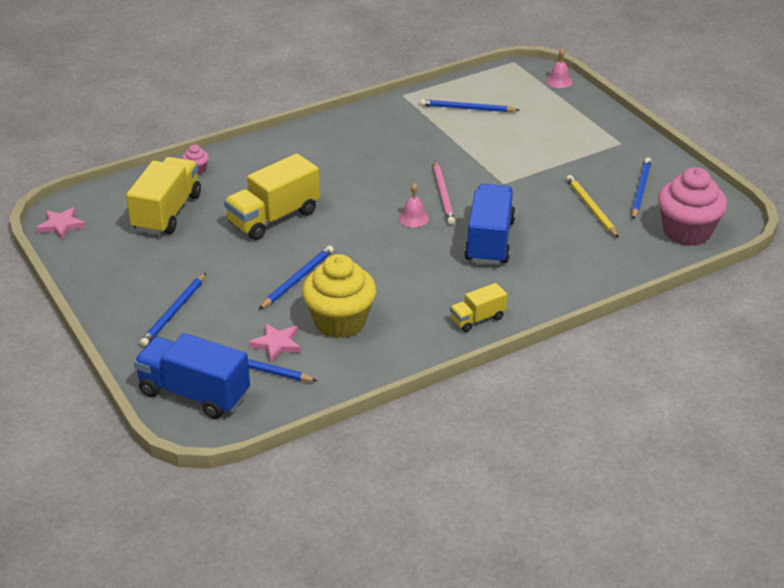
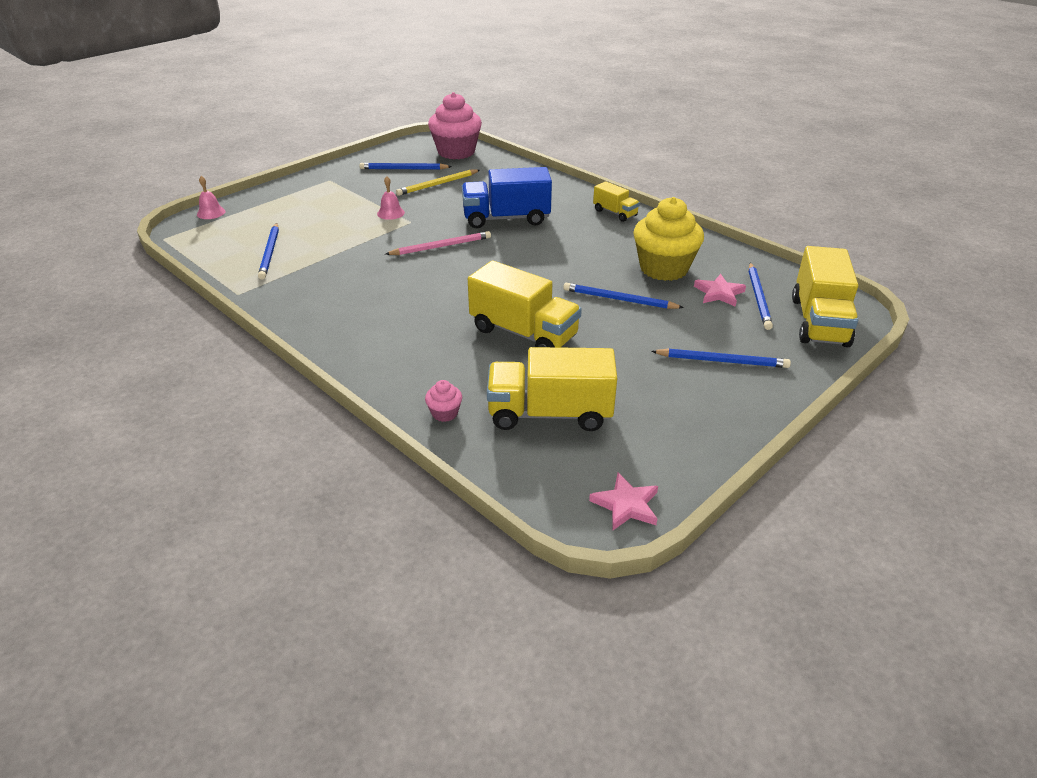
camera: 105 degrees left, 0 degrees up
blue truck [134,333,250,419] -> yellow truck [792,246,858,347]
pink bell [399,183,429,227] -> pink bell moved to [377,176,405,220]

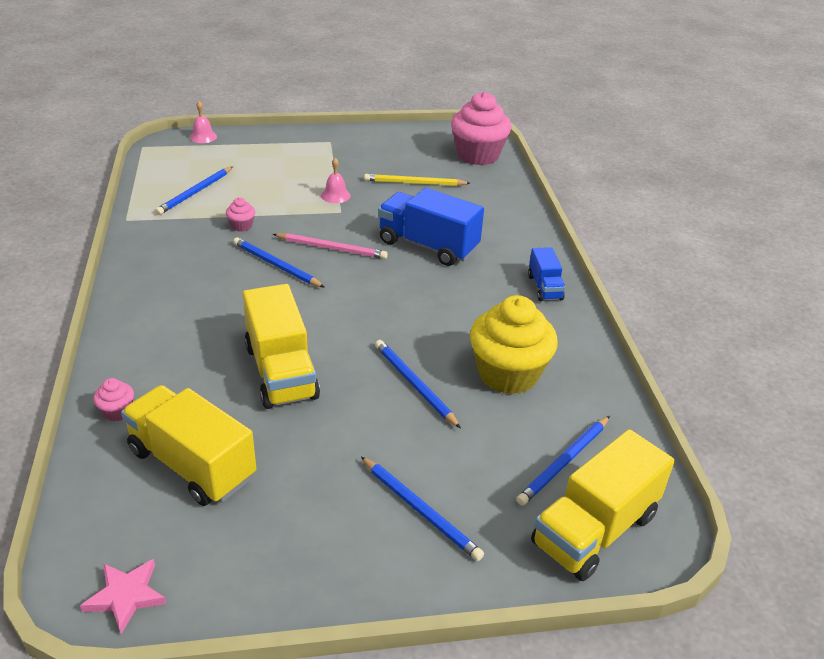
camera: 35 degrees right, 0 degrees up
blue pencil [359,163,452,170] -> blue pencil moved to [233,237,325,288]
yellow truck [593,181,640,222] -> blue truck [528,247,566,301]
pink star [694,274,746,307] -> none
none -> pink cupcake [226,197,255,232]

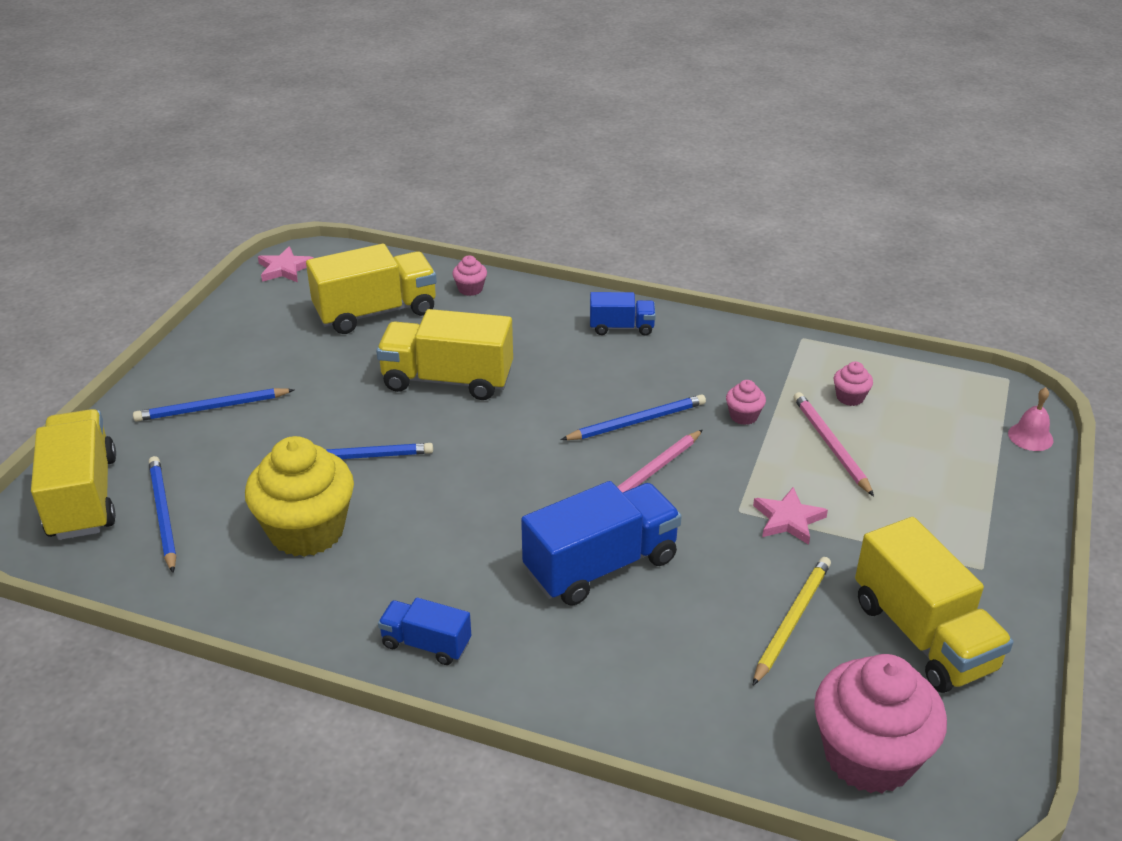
camera: 120 degrees right, 0 degrees up
blue pencil [155,167,233,215] -> pink cupcake [833,361,873,406]
pink bell [321,158,351,203] -> pink star [753,487,828,545]
none -> blue truck [590,292,656,336]
none -> pink pencil [794,392,874,496]
none -> yellow truck [855,517,1013,693]

